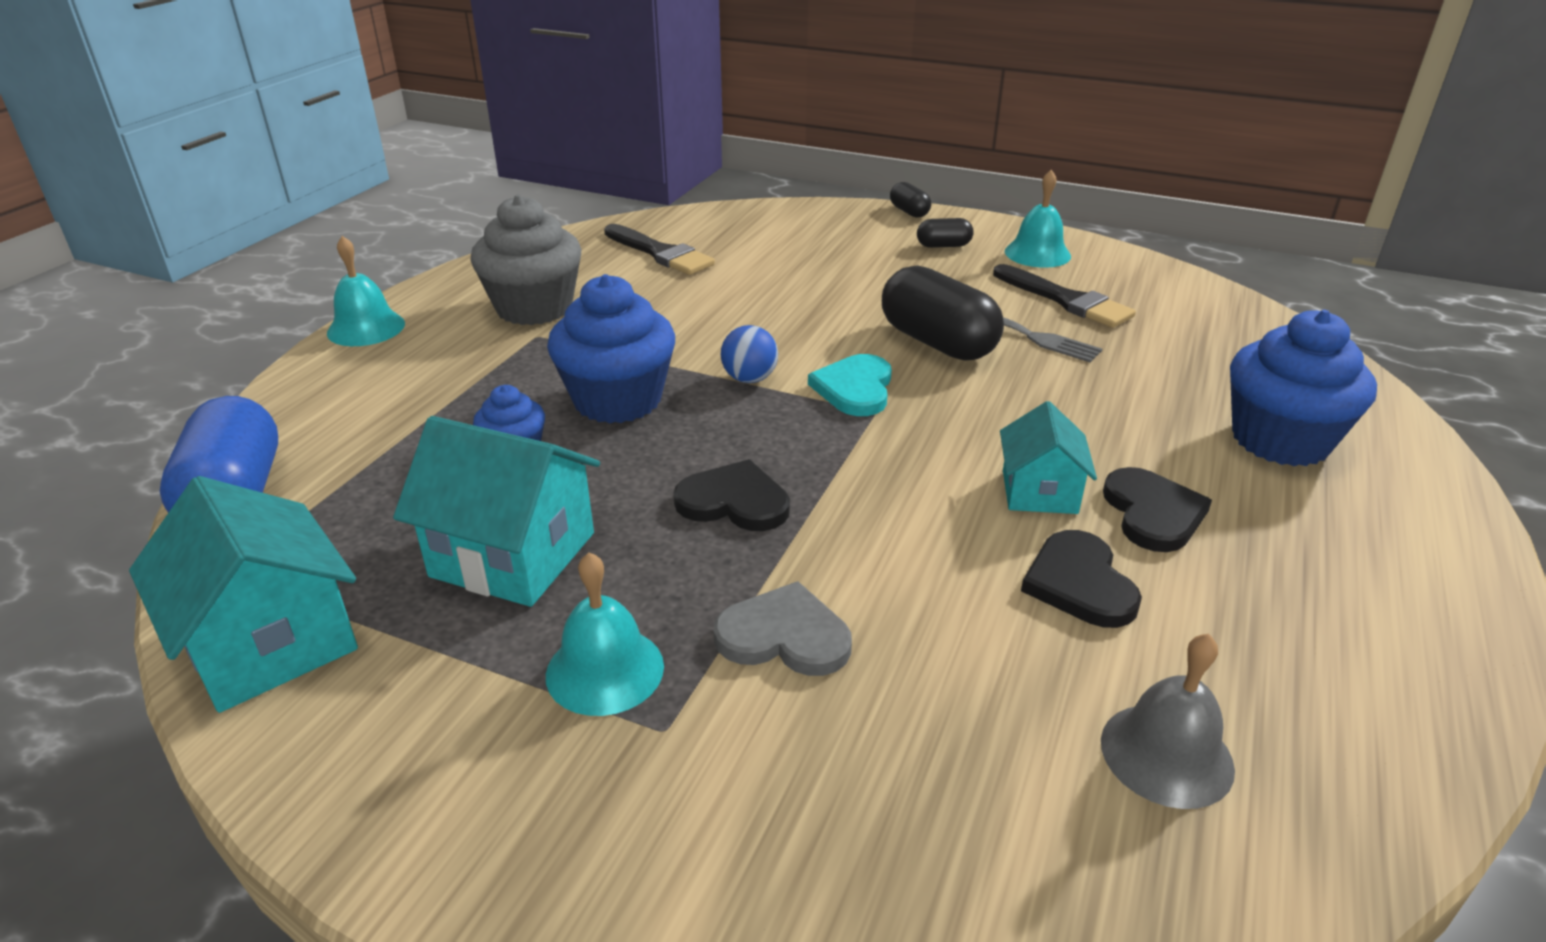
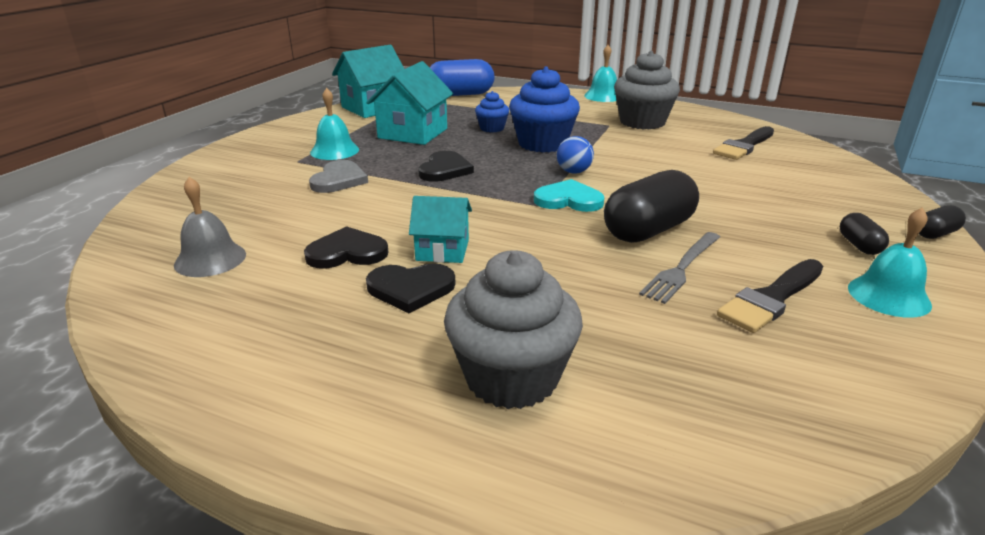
camera: 90 degrees right, 5 degrees down
blue cupcake [1230,310,1377,466] -> grey cupcake [444,250,583,409]

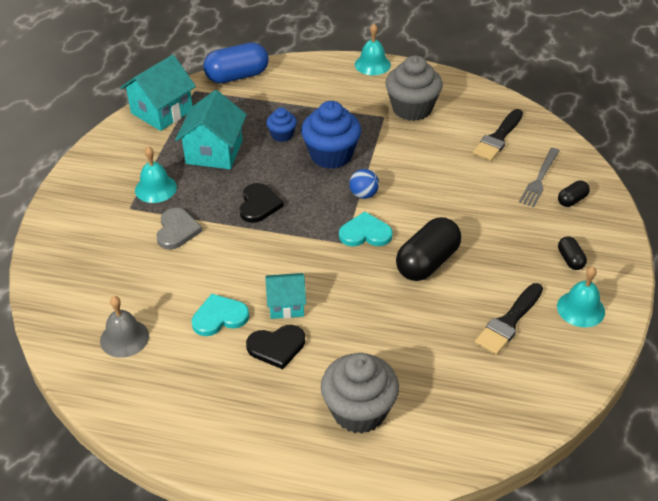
camera: 10 degrees left, 15 degrees up
black heart [304,226,388,269] -> turquoise heart [192,294,249,336]
grey fork [639,232,720,304] -> grey fork moved to [519,148,559,207]
black capsule [919,205,966,239] -> black capsule moved to [558,181,590,207]

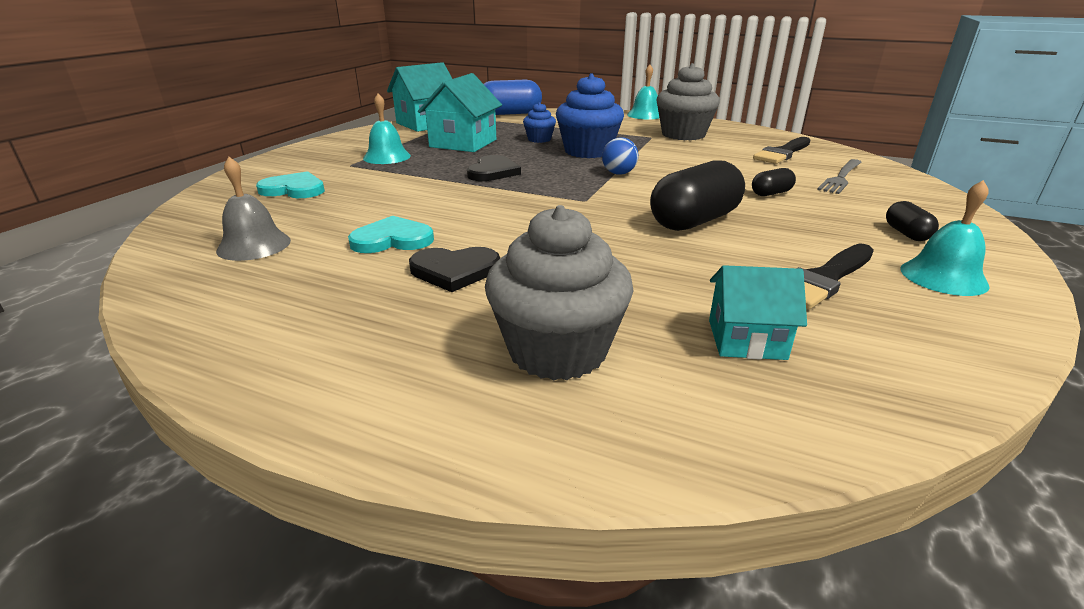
camera: 10 degrees right, 15 degrees down
grey heart [157,208,203,250] -> none
turquoise house [265,273,306,319] -> turquoise house moved to [709,265,807,360]
turquoise heart [339,212,393,247] -> turquoise heart moved to [256,171,325,198]
black capsule [558,181,590,207] -> black capsule moved to [752,168,796,196]

